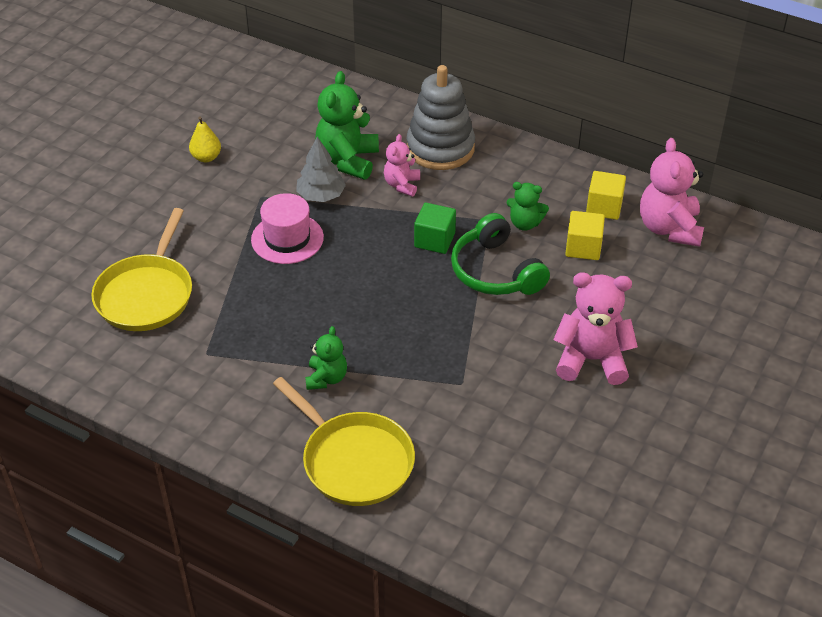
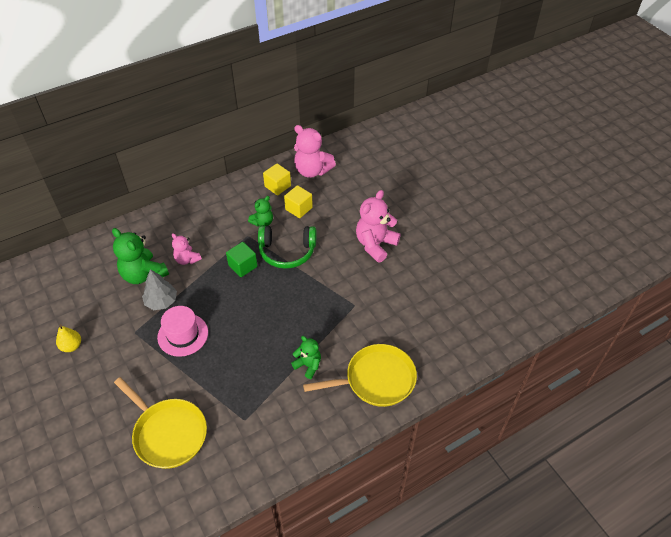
camera: 60 degrees left, 5 degrees up
grey stacking toy [406,65,475,170] -> none

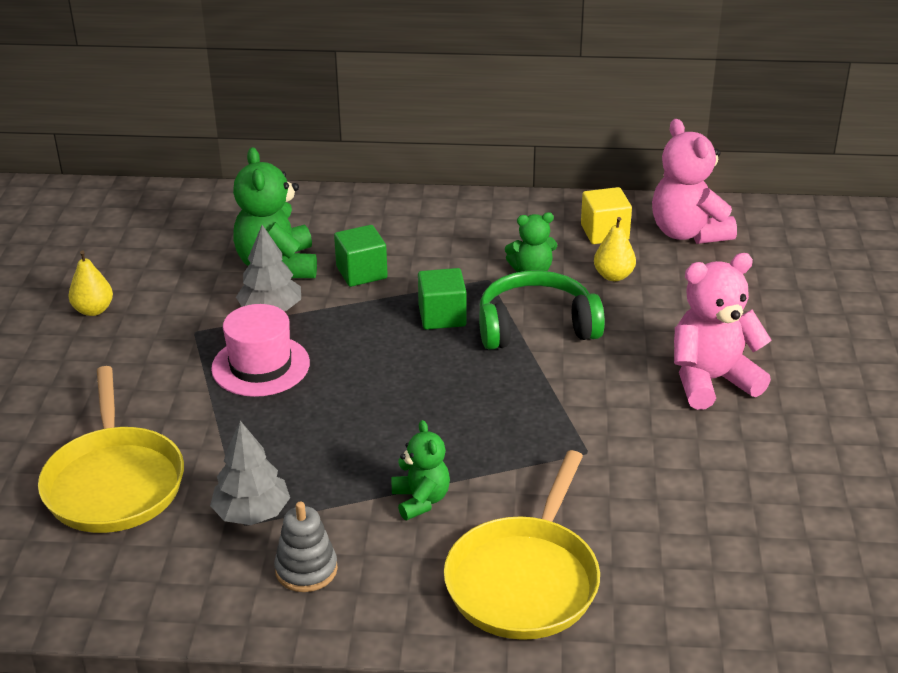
camera: 35 degrees right, 15 degrees down
pink teddy bear [172,233,202,265] -> green cube [334,225,388,287]
green headphones [258,225,316,269] -> green headphones turned 135 degrees clockwise [479,270,605,350]
yellow cube [284,185,313,218] -> yellow pear [594,217,636,281]
yellow pan [303,344,417,407] -> yellow pan turned 90 degrees clockwise [444,450,600,640]
none -> grey tree [210,421,290,525]
none -> grey stacking toy [274,502,338,592]

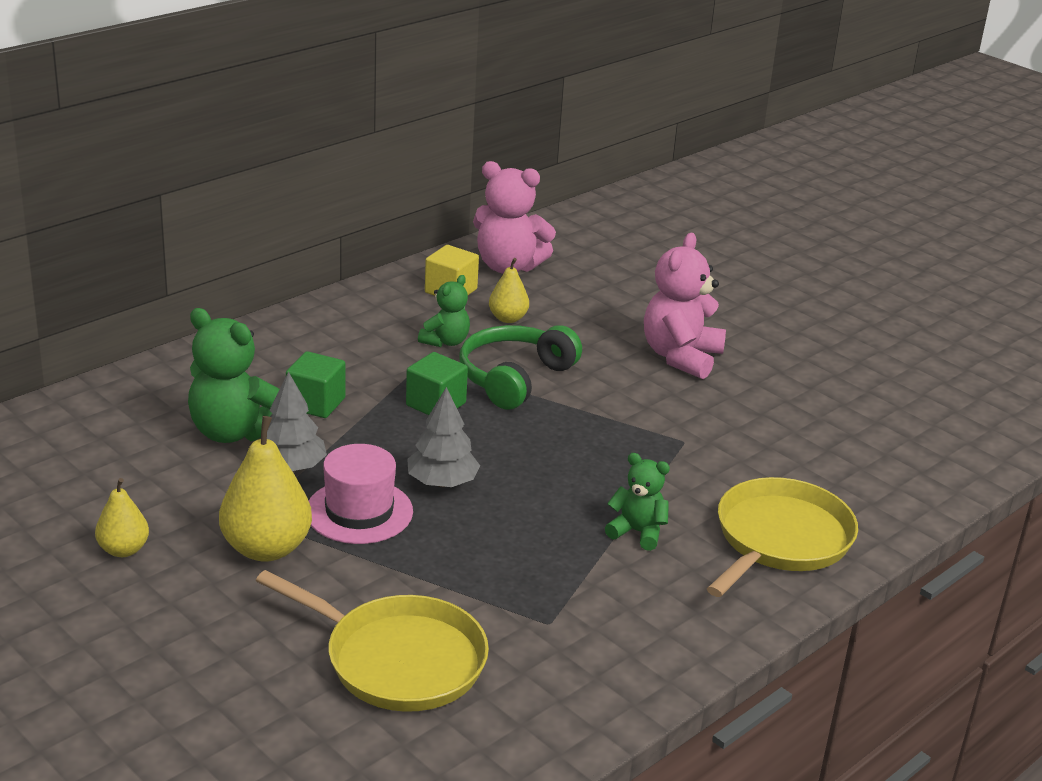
camera: 50 degrees left, 5 degrees down
grey tree [210,421,290,525] -> grey tree moved to [407,387,480,487]
grey stacking toy [274,502,338,592] -> none
yellow pan [444,450,600,640] -> yellow pan turned 120 degrees counterclockwise [707,477,858,597]
none -> yellow pear [219,416,312,562]

